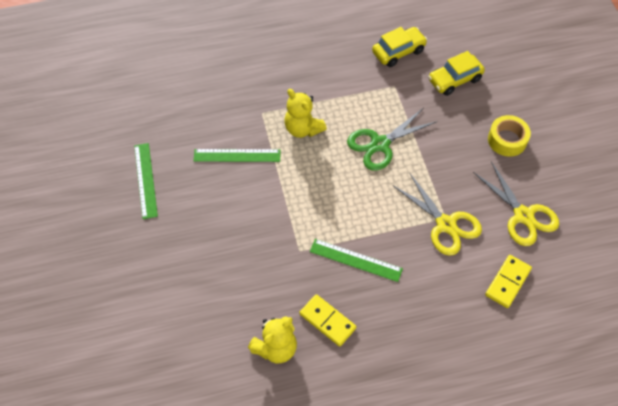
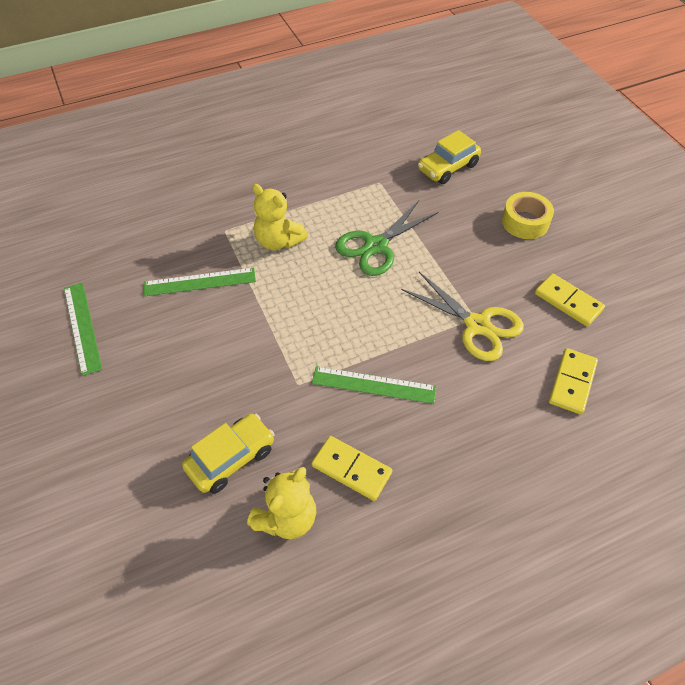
camera: 10 degrees left, 5 degrees down
yellow car [372,27,427,67] -> yellow car moved to [182,414,275,494]
yellow scissors [473,161,559,246] -> yellow domino [535,273,605,327]

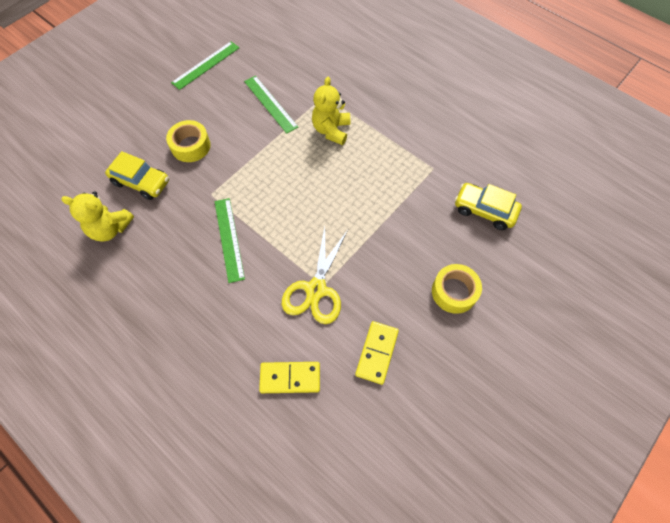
camera: 65 degrees right, 10 degrees up
yellow domino [312,436,392,501] -> none
green scissors [335,200,439,276] -> none
none -> yellow tape [166,120,211,162]

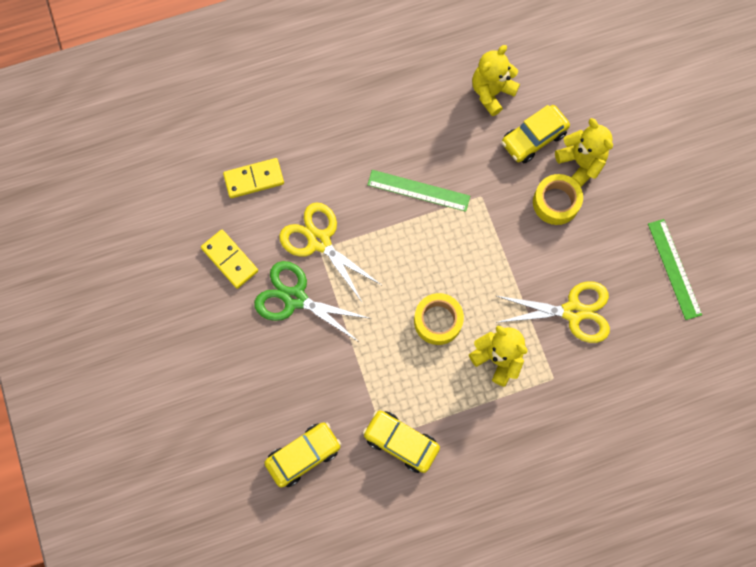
camera: 120 degrees right, 10 degrees up
green ruler [244,76,298,134] -> yellow scissors [495,281,610,343]
yellow domino [259,362,320,393] -> yellow domino turned 45 degrees clockwise [223,158,284,198]
yellow tape [432,264,482,314] -> yellow tape moved to [414,293,464,345]
none -> green scissors [254,261,371,343]
none -> yellow car [363,411,440,473]
none -> yellow teddy bear [555,118,613,187]

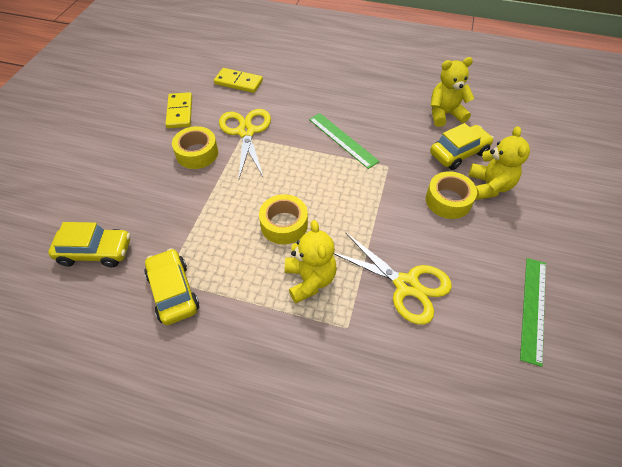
camera: 35 degrees right, 20 degrees down
green scissors [254,261,371,343] -> yellow tape [172,126,218,169]
yellow car [501,105,570,163] -> yellow car turned 150 degrees clockwise [430,123,494,170]

